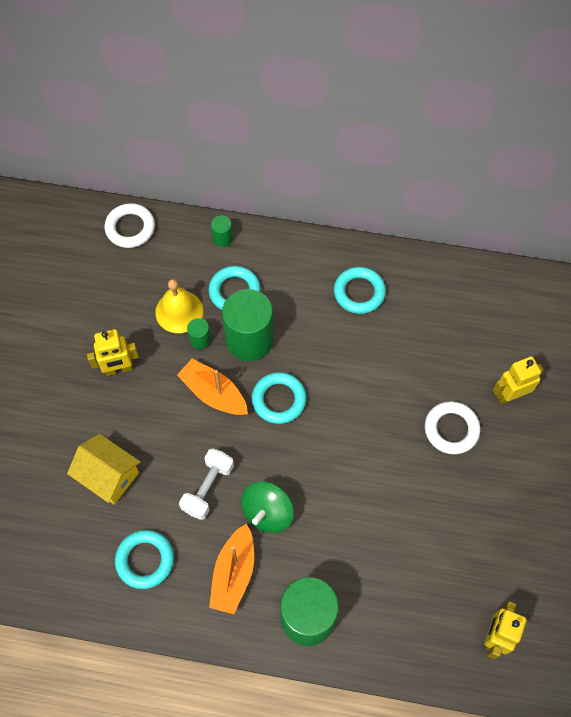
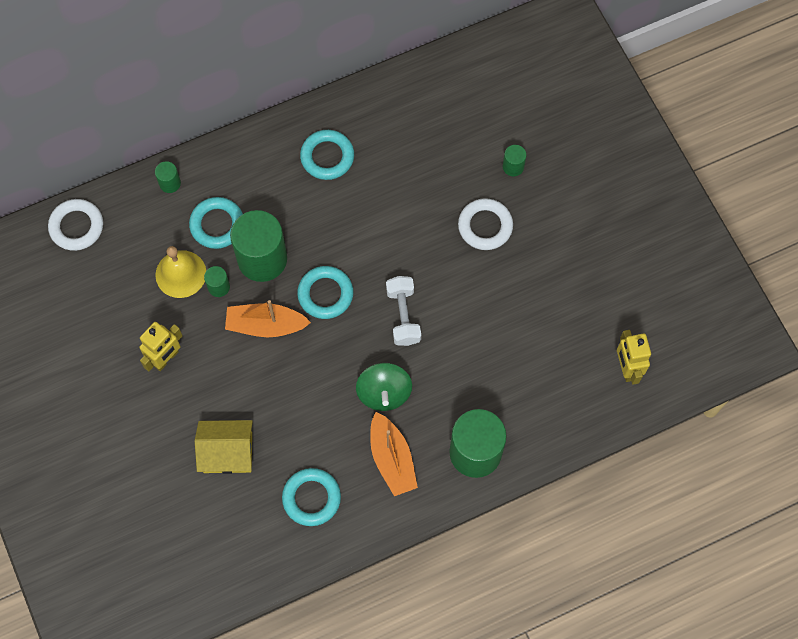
camera: 35 degrees left, 5 degrees up
white dumbbell [179,449,234,520] -> white dumbbell moved to [386,276,421,346]
yellow robot [493,356,543,404] -> green cylinder [503,145,526,176]

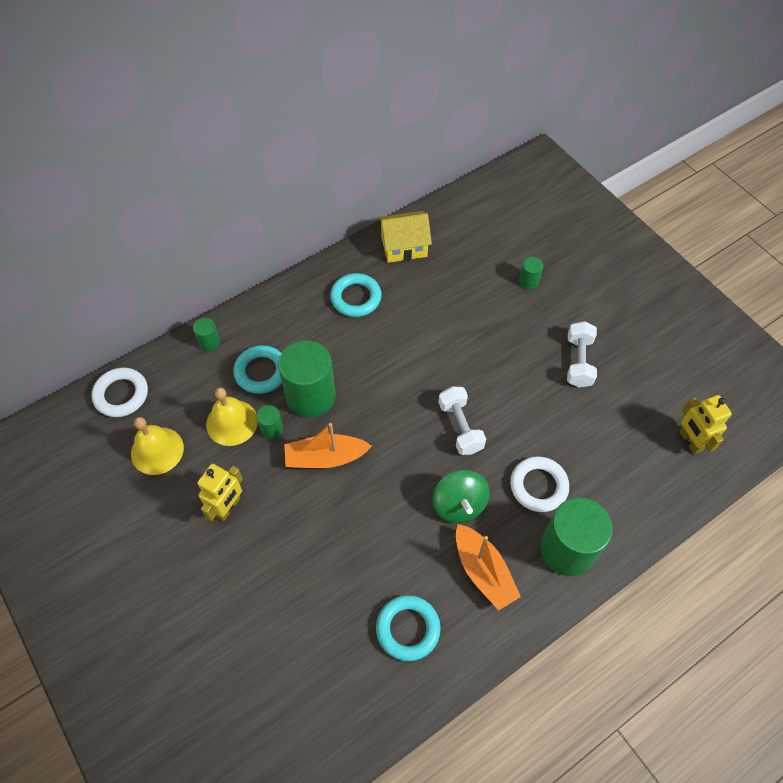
camera: 10 degrees left, 10 degrees down
yellow house [195,420,253,474] -> yellow house moved to [378,211,432,263]
turquoise ring [297,266,353,319] -> none
white ring [458,198,513,250] -> white ring moved to [510,456,569,512]
none -> yellow bell [131,417,184,475]
none -> white dumbbell [567,321,597,388]

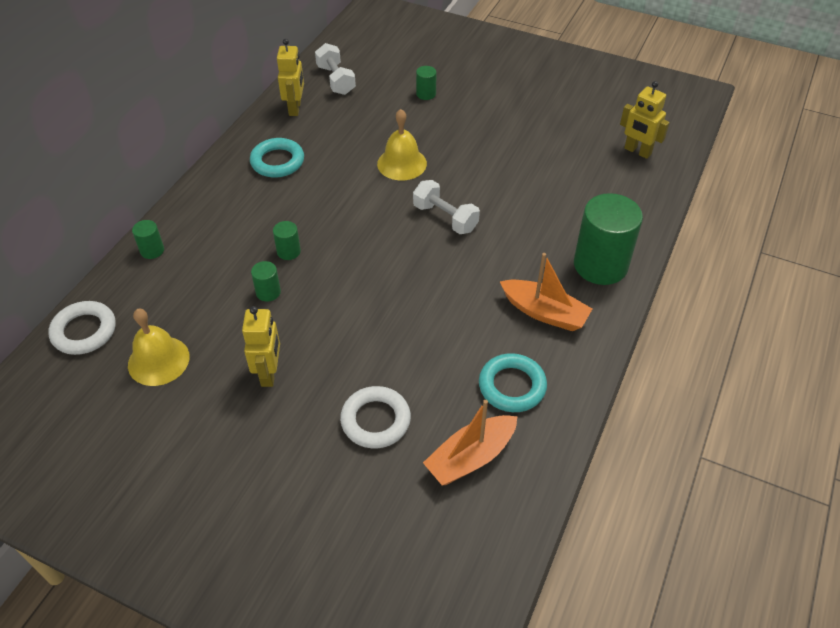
camera: 30 degrees left, 10 degrees down
yellow bell [206,387,258,446] -> yellow bell moved to [377,109,427,180]
turquoise ring [233,345,282,394] -> none
green cylinder [278,340,336,418] -> green cylinder [273,221,301,260], size x0.44
orange boat [284,423,372,468] -> orange boat moved to [423,400,518,485]
yellow house [378,211,432,263] -> yellow robot [277,39,304,116]
green spinning top [433,470,490,523] -> none
white ring [510,456,569,512] -> white ring moved to [340,386,411,448]
white dumbbell [567,321,597,388] -> white dumbbell moved to [315,43,356,95]

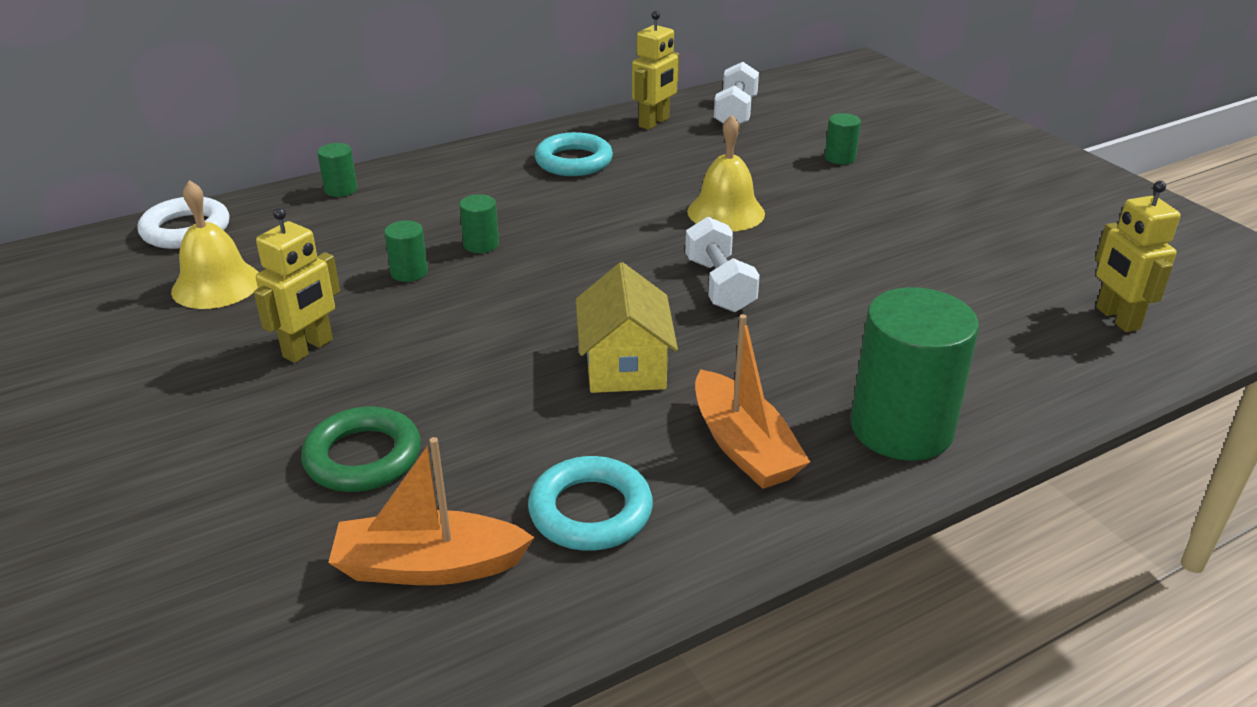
camera: 35 degrees right, 15 degrees down
white ring [340,386,411,448] -> green ring [301,407,421,492]
none -> yellow house [576,262,678,393]

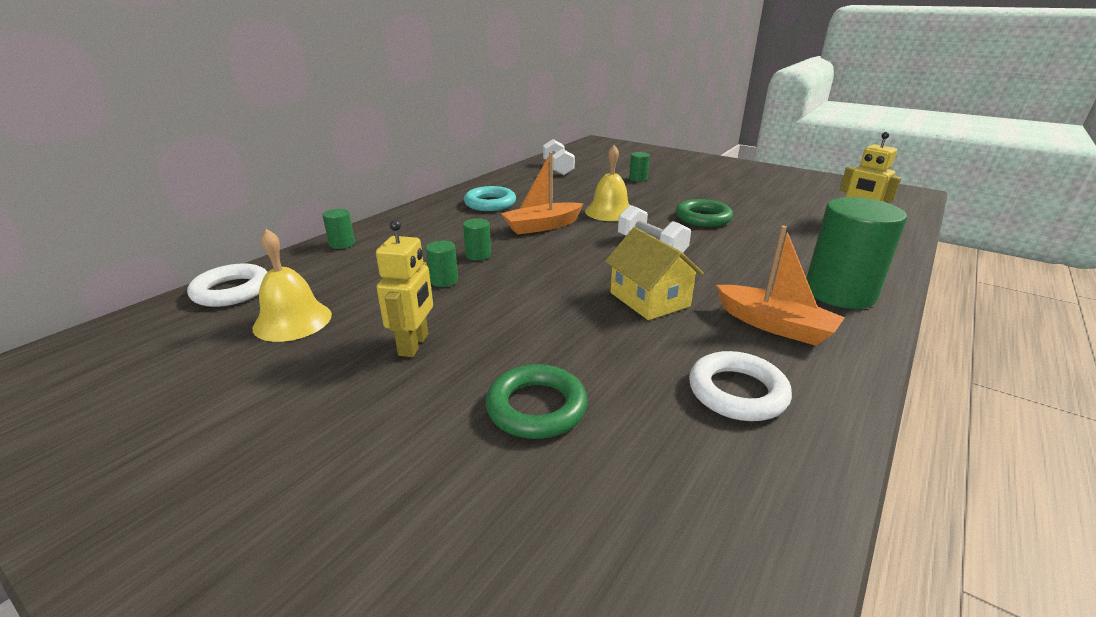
camera: 25 degrees left, 5 degrees down
orange boat [328,437,535,585] -> orange boat moved to [501,152,584,235]
turquoise ring [528,456,653,551] -> white ring [689,351,792,421]
yellow robot [632,11,679,130] -> none
none -> green ring [676,199,733,227]

